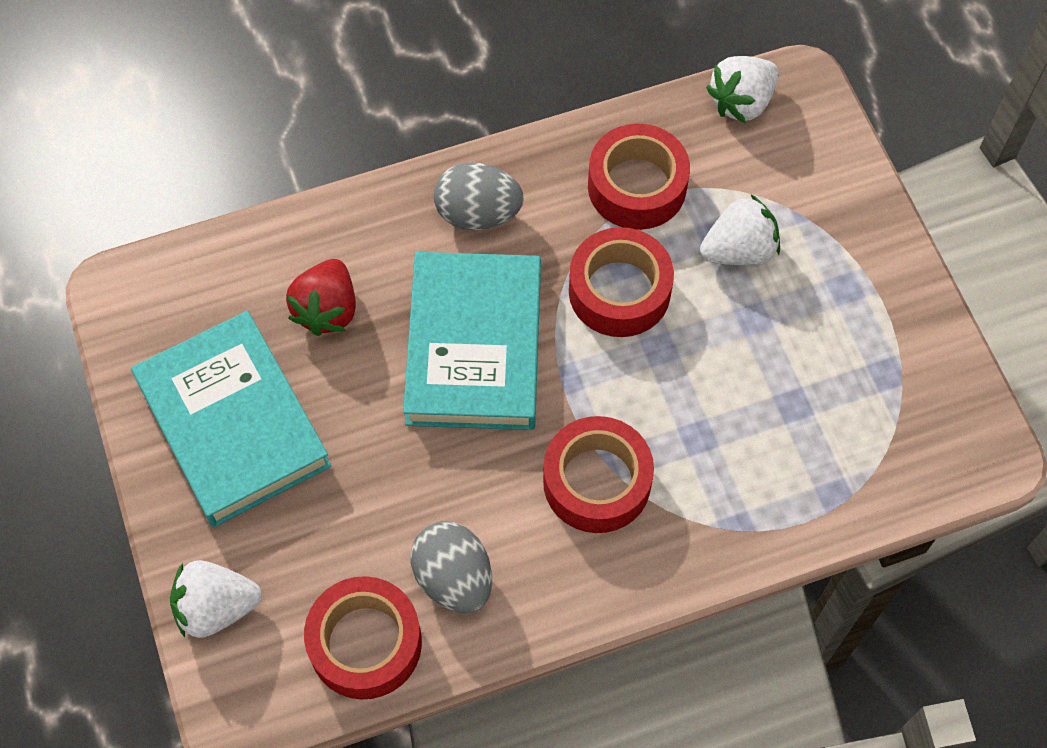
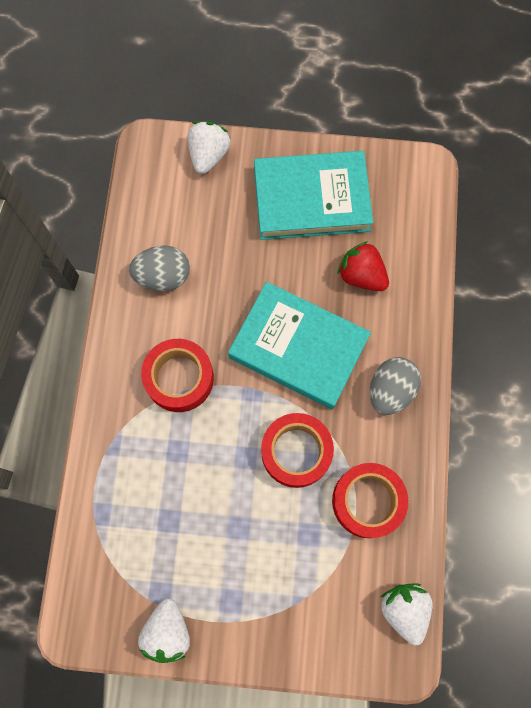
camera: 115 degrees right, 10 degrees up
red tape [304,576,422,699] -> none
white strawberry [700,194,780,265] -> white strawberry moved to [138,599,190,663]

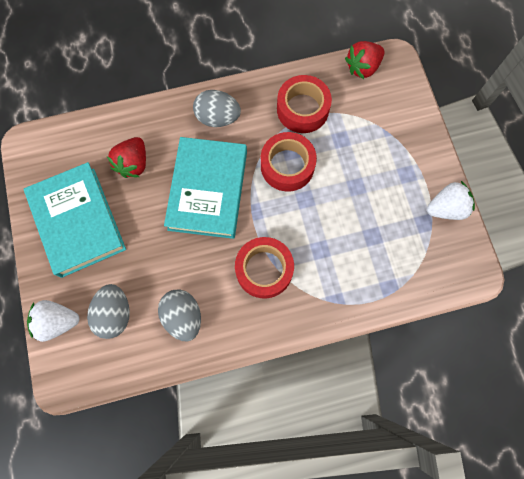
camera: 110 degrees left, 0 degrees up
white strawberry [381,583,432,645] -> red strawberry [345,41,385,79]
none -> grey egg [87,284,130,339]

